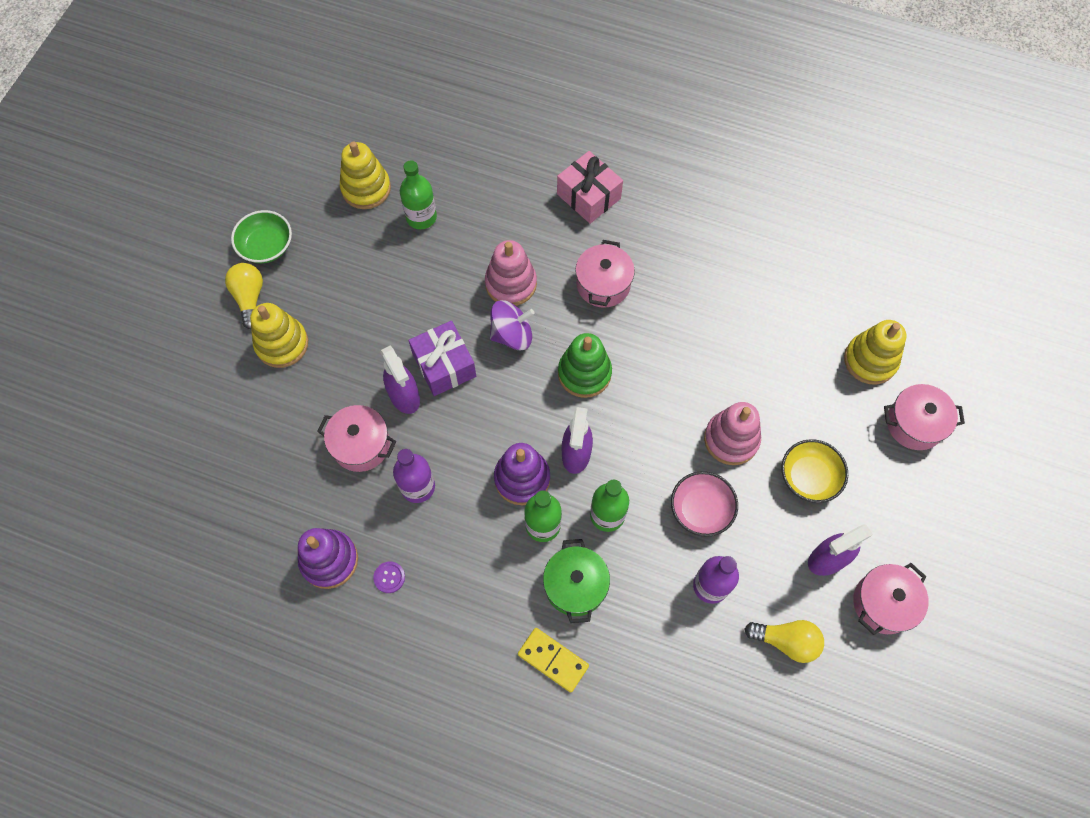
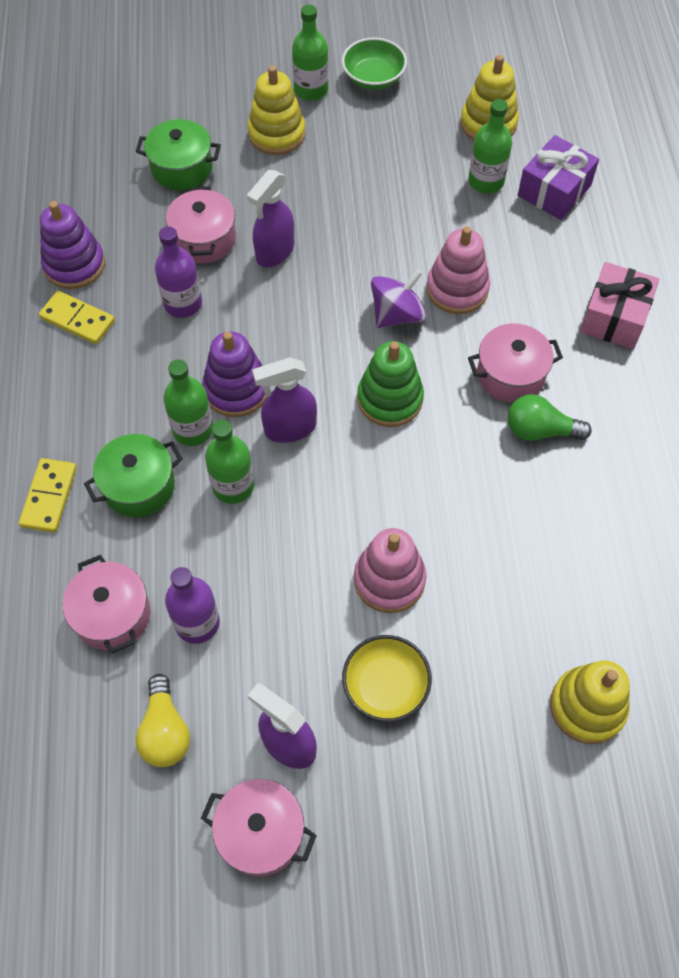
camera: 65 degrees right, 5 degrees down
yellow light bulb [225,263,263,329] -> green bottle [292,5,329,101]
purple button [373,562,405,593] -> yellow domino [39,291,115,344]
purple gift [408,321,476,396] -> purple gift moved to [518,135,599,220]
purple spinning top [490,300,535,350] -> purple spinning top turned 90 degrees counterclockwise [371,269,426,328]
pink bowl [671,471,738,537] -> none
pink pot [884,384,965,450] -> pink pot moved to [63,555,150,653]
none -> green pot [136,119,221,190]
none -> green light bulb [508,394,592,441]

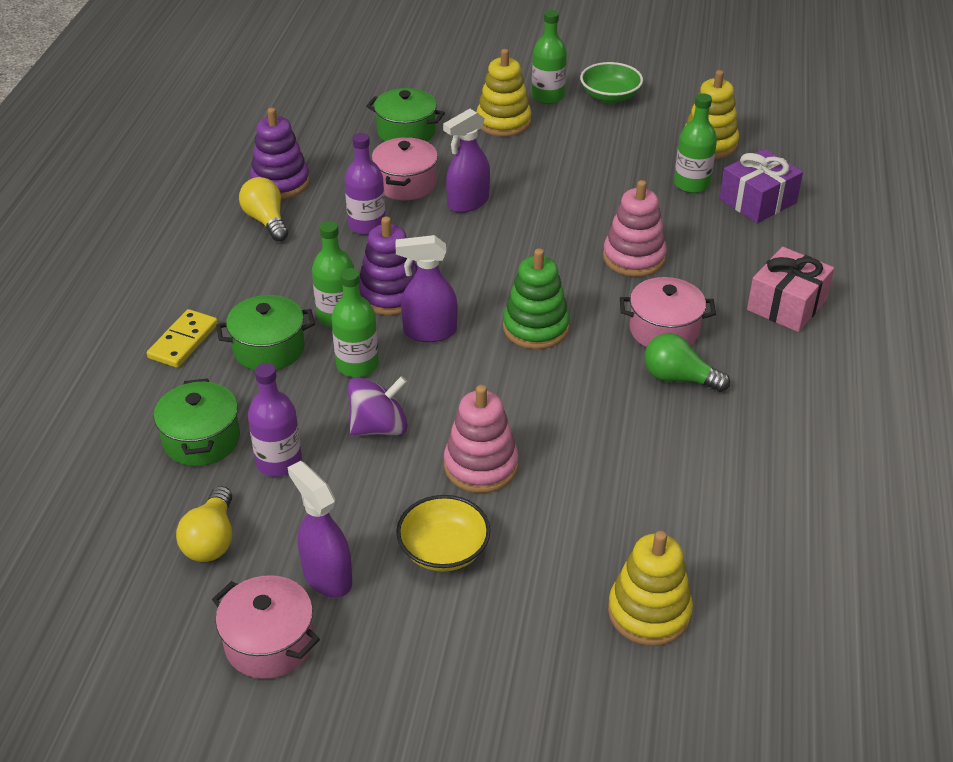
camera: 15 degrees right, 20 degrees down
yellow domino [39,291,115,344] -> yellow light bulb [239,177,288,241]
pink pot [63,555,150,653] -> green pot [154,378,240,466]
purple spinning top [371,269,426,328] -> purple spinning top moved to [348,376,408,436]

